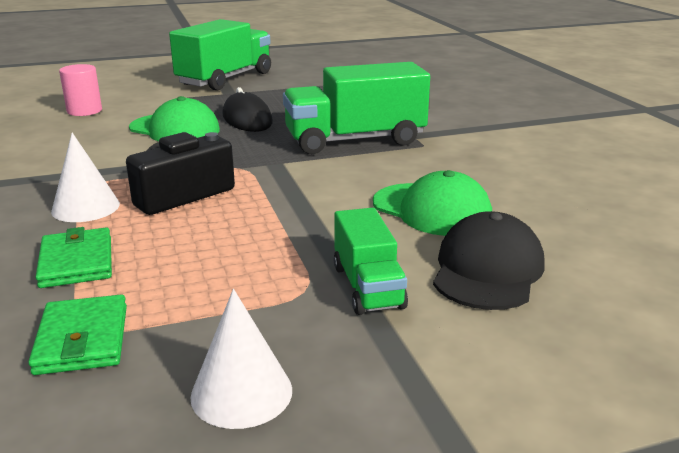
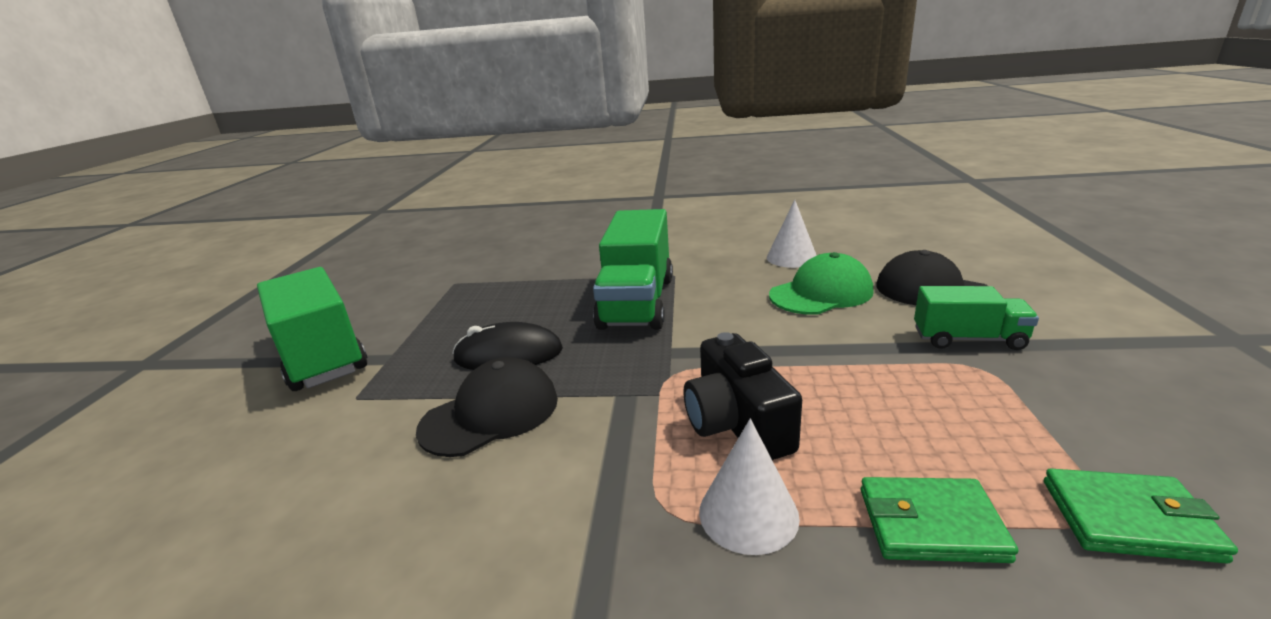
camera: 65 degrees left, 0 degrees up
pink cylinder [59,64,102,116] -> none
green cap [129,96,220,141] -> black cap [416,357,558,457]
white cone [191,289,292,429] -> white cone moved to [767,200,817,268]

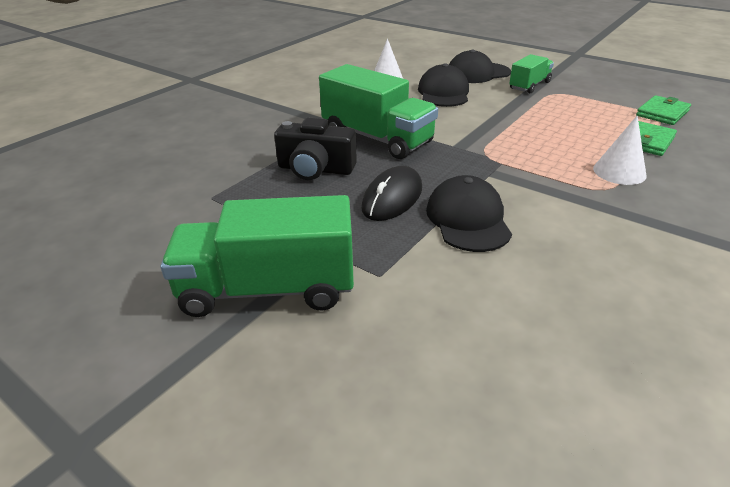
camera: 60 degrees left, 10 degrees up
black camera [684,332,802,460] -> black camera moved to [274,118,357,180]
green cap [769,252,874,315] -> black cap [418,63,469,107]

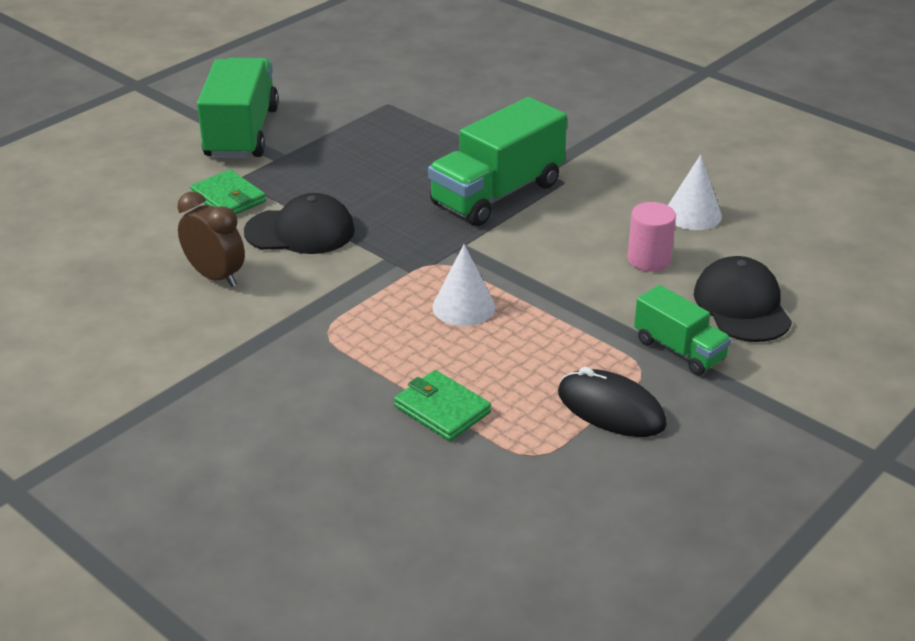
camera: 95 degrees right, 0 degrees up
black camera [274,118,357,180] -> none
black mouse [361,166,422,221] -> black mouse moved to [558,367,667,437]
black cap [418,63,469,107] -> pink cylinder [627,202,676,272]
white cone [593,115,647,185] -> white cone moved to [433,244,495,326]
green wallet [636,95,691,125] -> green wallet moved to [190,170,266,215]
none -> brown clock [177,191,245,287]

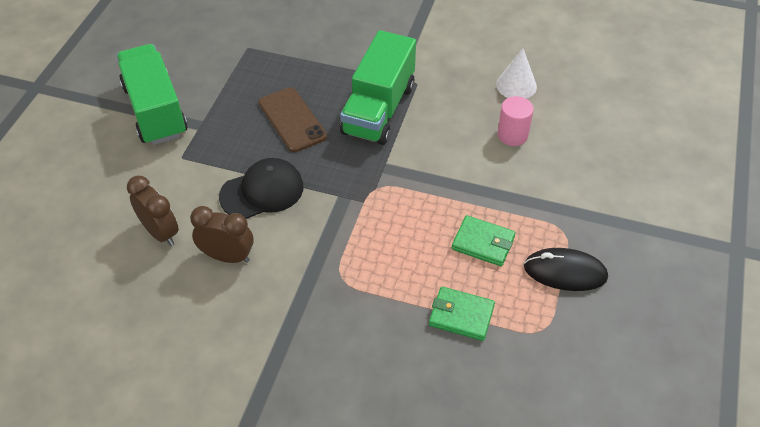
camera: 25 degrees left, 15 degrees up
green wallet [190,170,266,215] -> green wallet moved to [452,215,516,266]
white cone [433,244,495,326] -> none
green truck [634,285,731,375] -> none
black cap [694,256,792,342] -> none
none -> brown clock [127,176,179,246]
none -> brown phone [258,87,327,152]

